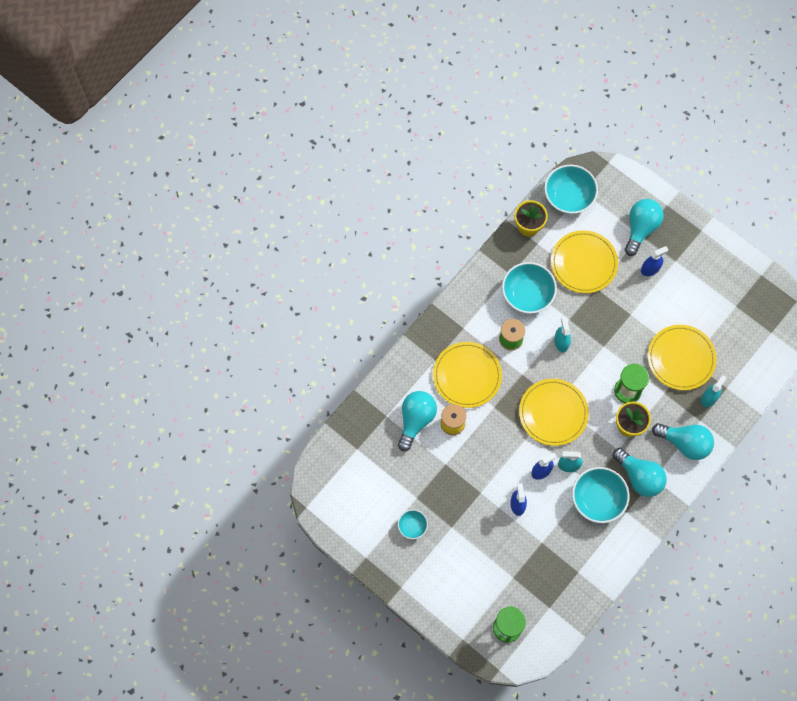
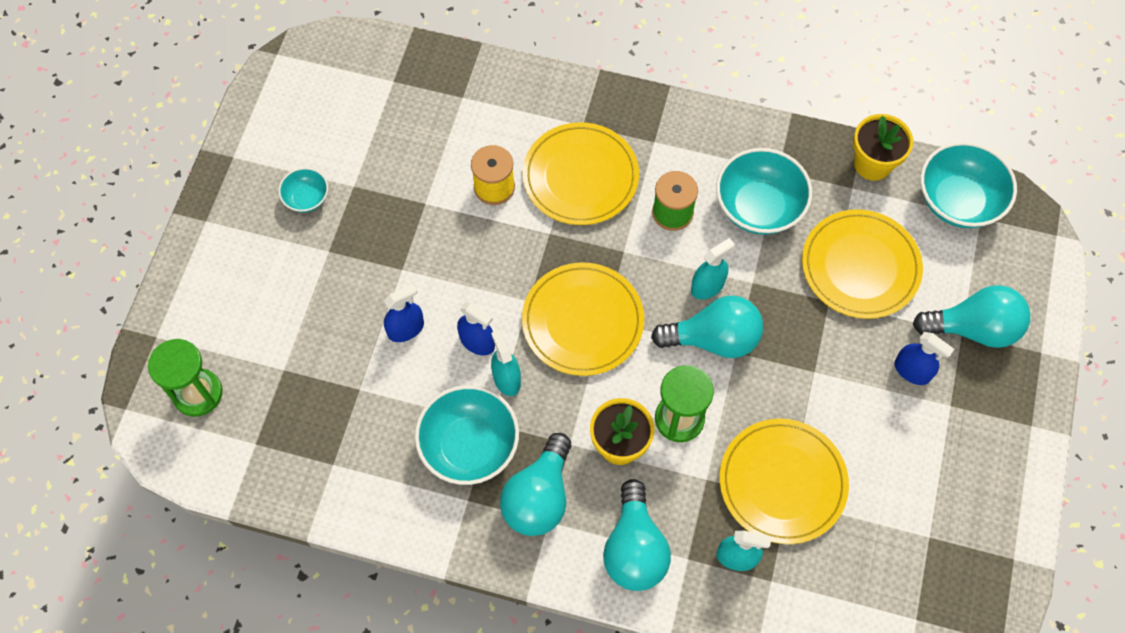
camera: 65 degrees right, 5 degrees down
turquoise light bulb [398,391,437,451] -> turquoise light bulb moved to [651,295,763,358]

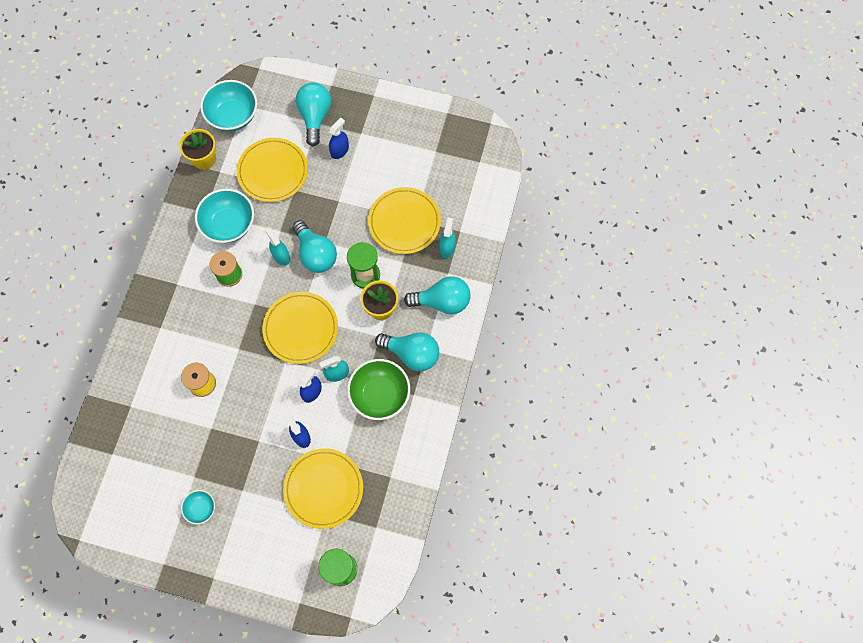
camera: 90 degrees left, 5 degrees up
turquoise bowl [415,385,519,485] -> green bowl [347,359,410,420]
yellow plate [523,122,639,225] -> yellow plate moved to [283,448,363,529]
turquoise light bulb [651,295,763,358] -> turquoise light bulb turned 150 degrees clockwise [293,220,337,273]

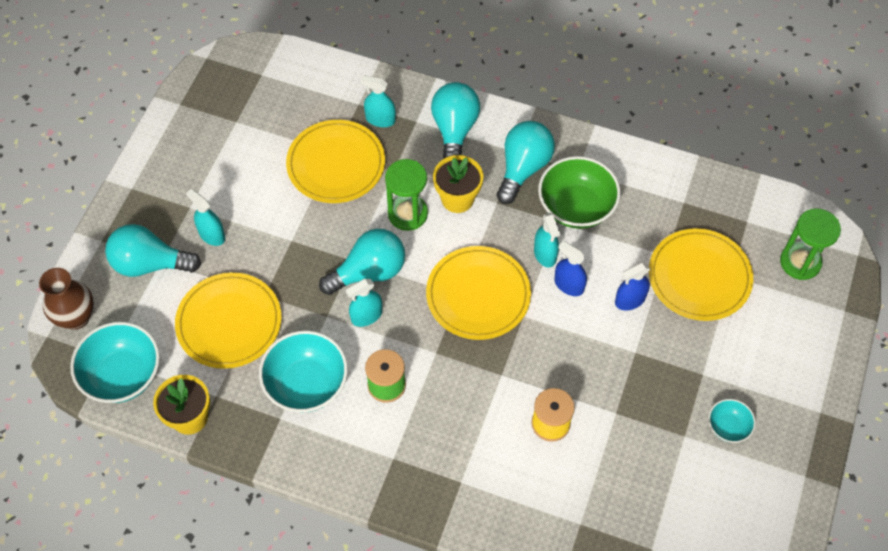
camera: 85 degrees left, 10 degrees down
blue spray bottle [329,118,349,159] -> turquoise spray bottle [186,189,225,246]
none -> brown vase [39,268,94,330]

